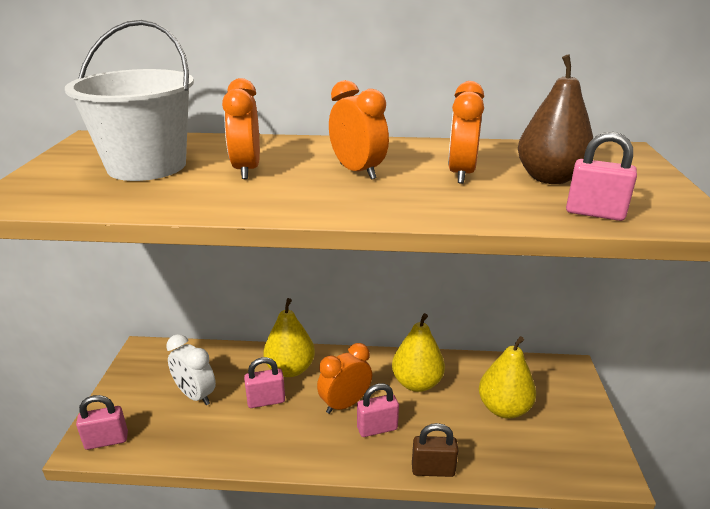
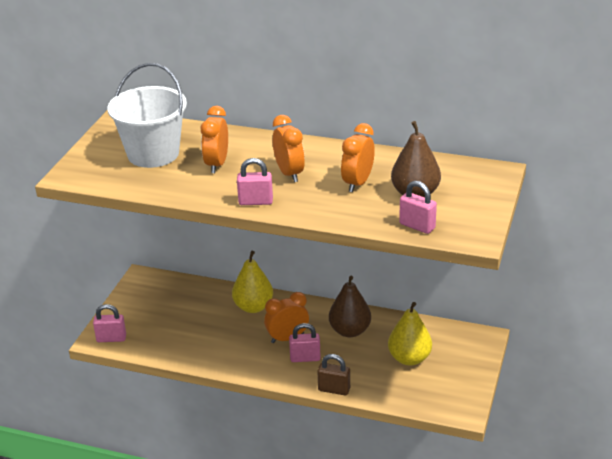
camera: 15 degrees right, 5 degrees up
white clock [166,334,216,405] -> none
pink padlock [244,357,285,408] -> pink padlock moved to [237,158,273,205]
yellow pear [392,313,445,392] -> brown pear [329,276,371,337]

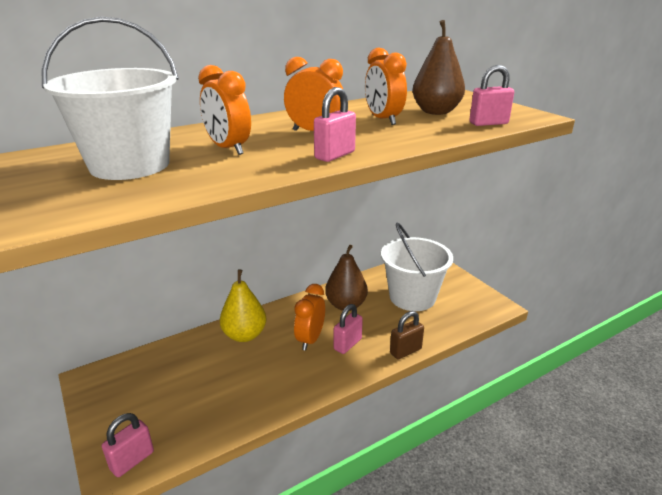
camera: 50 degrees left, 5 degrees down
yellow pear [388,302,432,365] -> white bucket [381,222,453,311]

